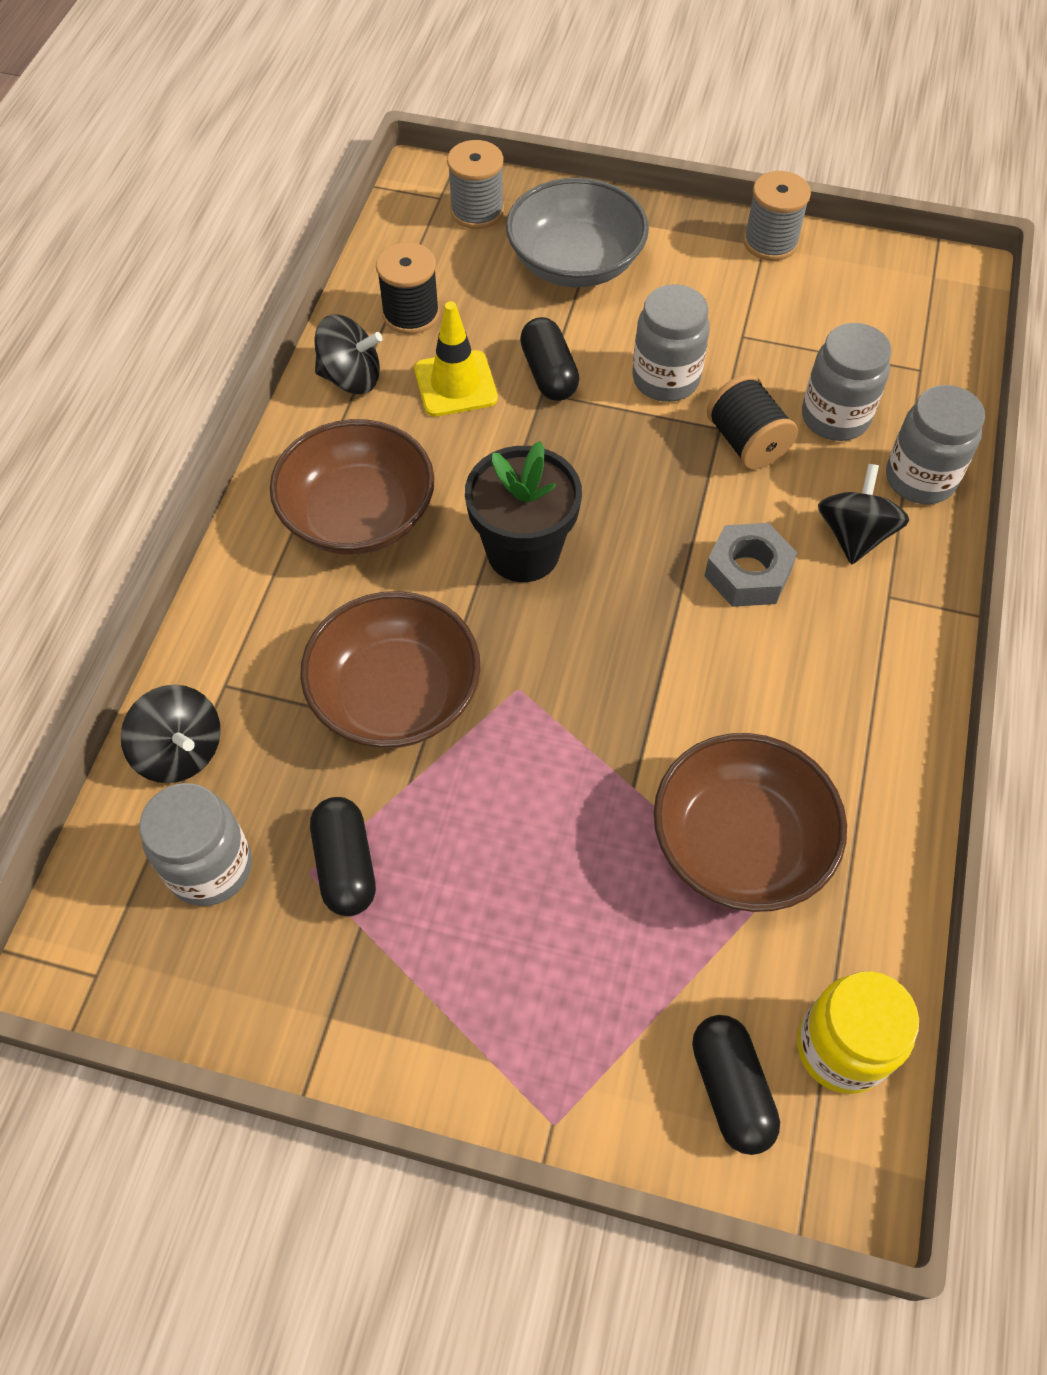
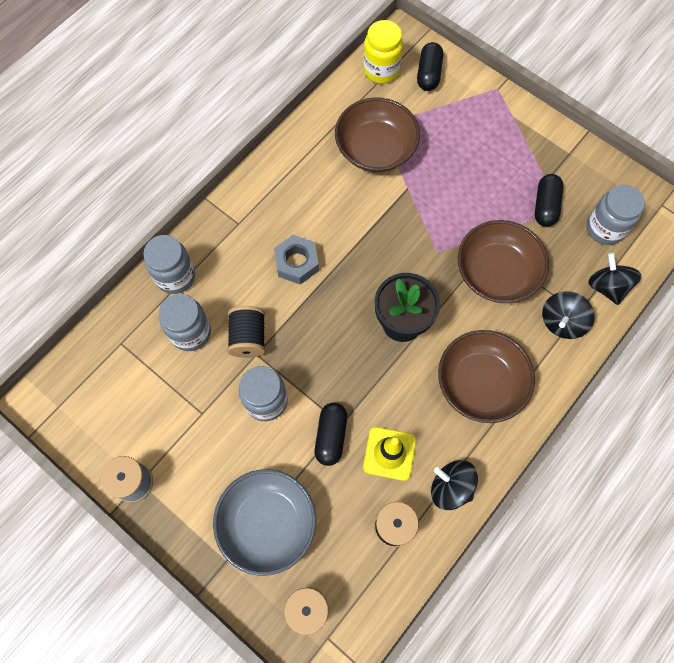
camera: 155 degrees left, 10 degrees up
black spinning top [818,464,909,564] -> black spinning top moved to [542,291,595,339]

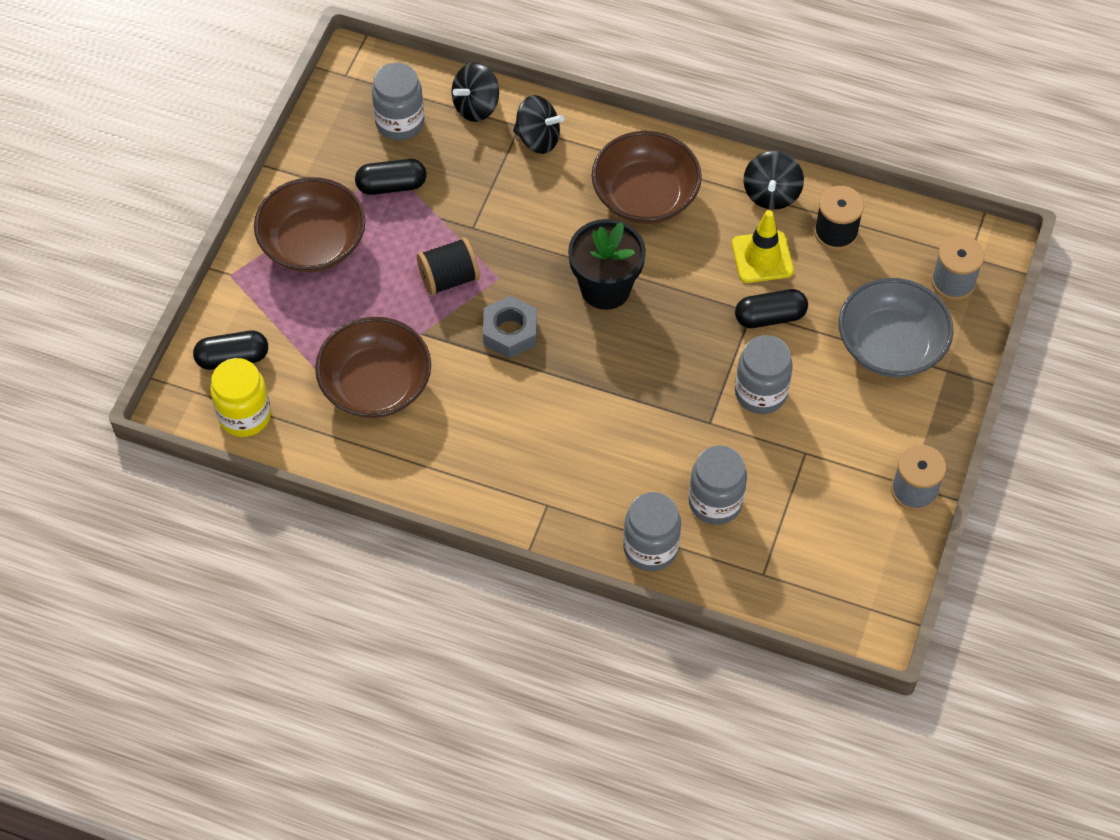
camera: 110 degrees left, 10 degrees down
black spool [227,306,265,358] -> black spool moved to [417,237,480,296]
grey nut [274,235,319,285] -> grey nut moved to [483,295,537,359]
brown bowl [457,220,549,303] -> brown bowl moved to [254,177,366,272]

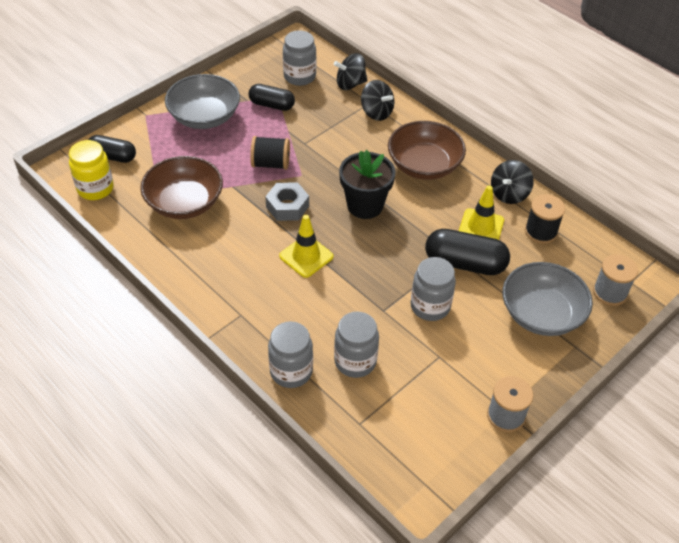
camera: 25 degrees right, 10 degrees down
brown bowl [254,177,366,272] -> grey bowl [165,74,240,129]
black capsule [735,289,808,328] -> black capsule [425,229,510,275], size x1.52
none -> yellow traffic cone [279,215,333,278]

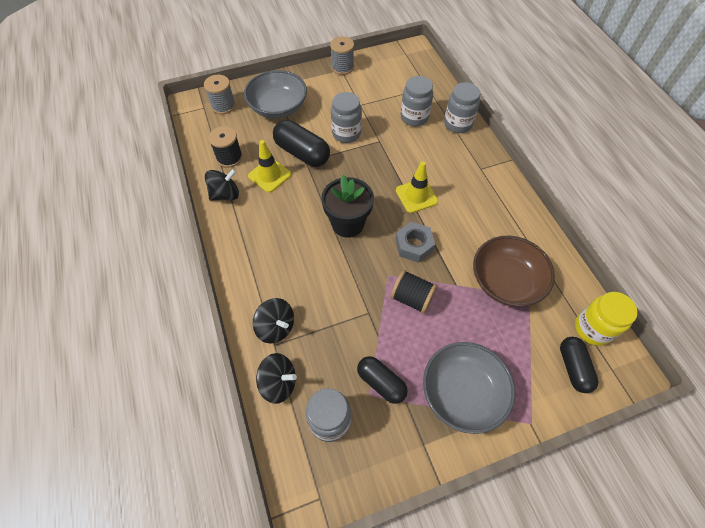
camera: 155 degrees left, 10 degrees up
black capsule [88,135,136,163] -> black capsule turned 45 degrees clockwise [560,337,598,393]
black spinning top [361,80,394,121] -> black spinning top turned 150 degrees clockwise [253,298,294,344]
brown bowl [388,121,466,180] -> none

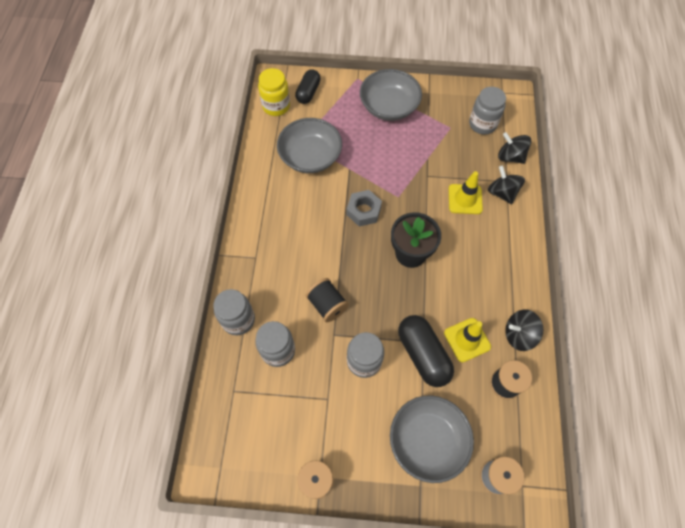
camera: 155 degrees left, 5 degrees up
black capsule [357,356,408,404] -> none
black spool [390,270,437,314] -> black spool moved to [306,278,349,322]
yellow traffic cone [396,162,438,213] -> yellow traffic cone moved to [449,171,483,214]
brown bowl [473,236,555,307] -> grey bowl [277,118,342,173]

